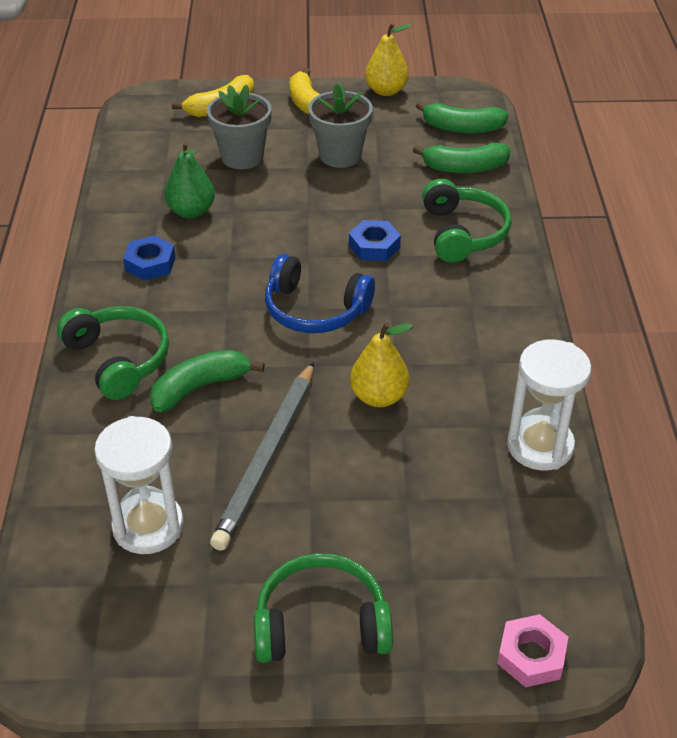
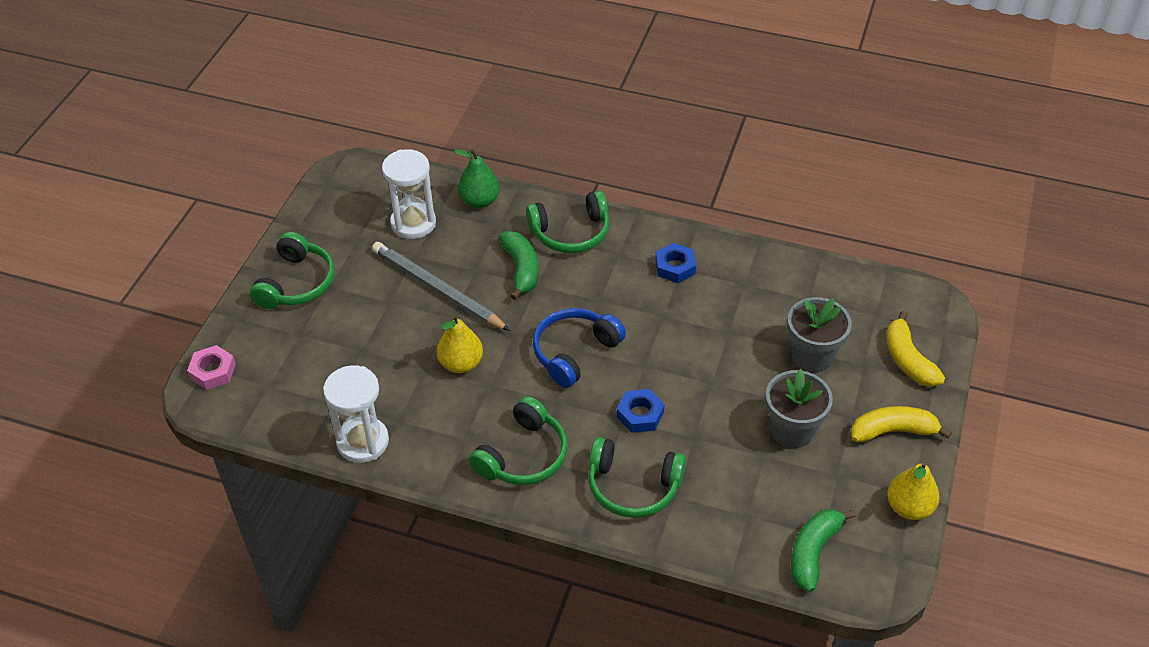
camera: 110 degrees right, 5 degrees up
green pear [164,142,215,219] -> green pear moved to [454,148,499,208]
green banana [413,143,510,173] -> none
none -> green headphones [469,396,568,485]

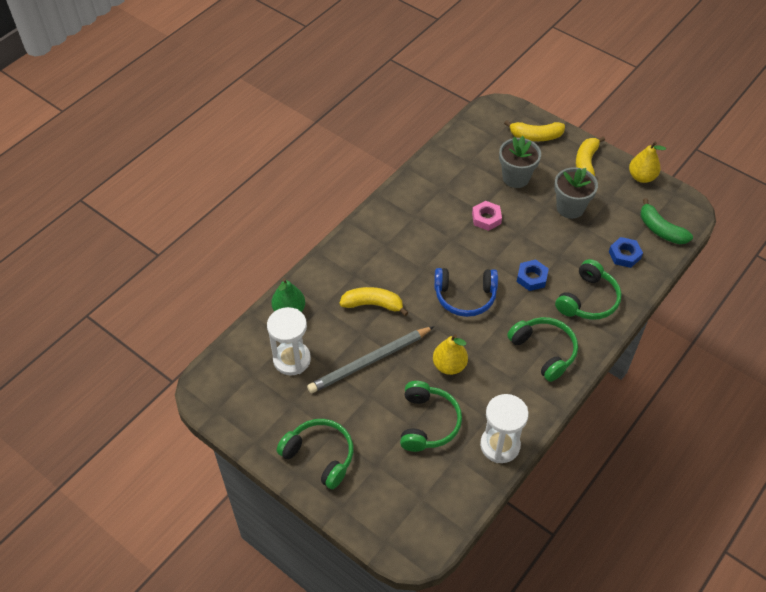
camera: 70 degrees left, 5 degrees up
pink nut [187,345,236,390] -> pink nut moved to [472,201,502,231]
green banana [499,231,538,300] -> yellow banana [339,287,409,316]
green headphones [526,191,610,253] -> green headphones moved to [400,381,462,452]
blue headphones [533,308,626,388] -> blue headphones turned 60 degrees counterclockwise [434,268,498,317]
blue nut [655,243,696,283] -> blue nut moved to [609,237,643,268]

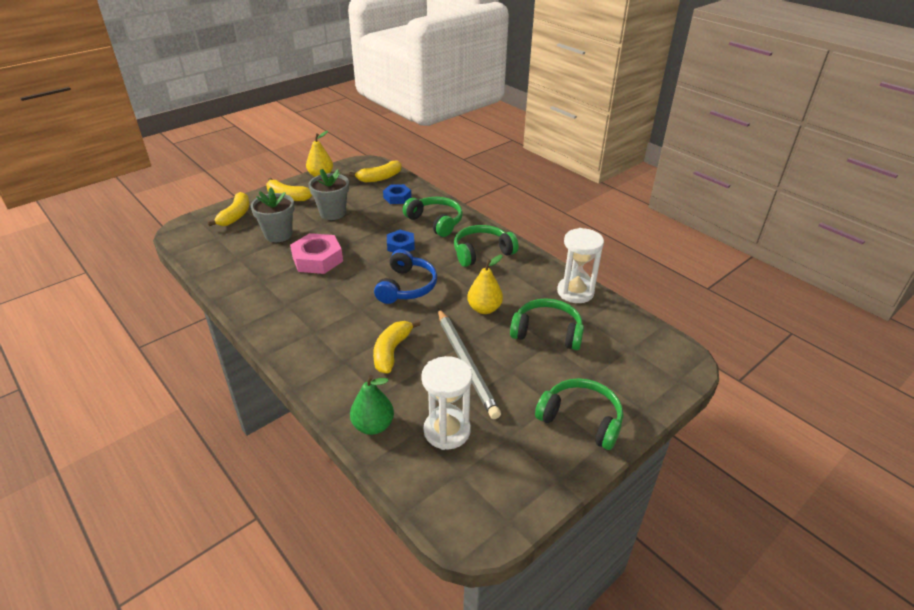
camera: 80 degrees left, 15 degrees down
green headphones [277,419,354,489] -> green headphones turned 75 degrees clockwise [535,378,623,450]
pink nut [472,201,502,231] -> pink nut [290,233,343,274], size x1.62
green banana [640,198,693,244] -> yellow banana [349,160,402,183]

